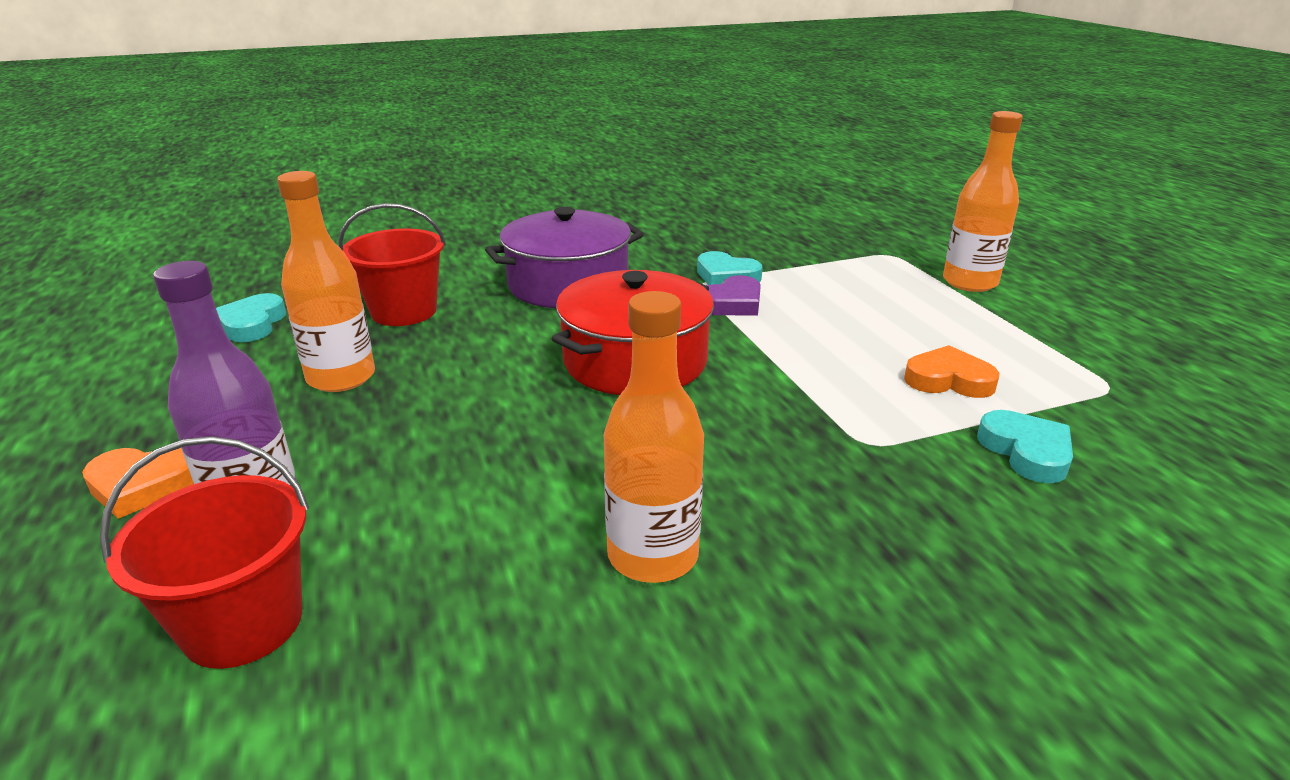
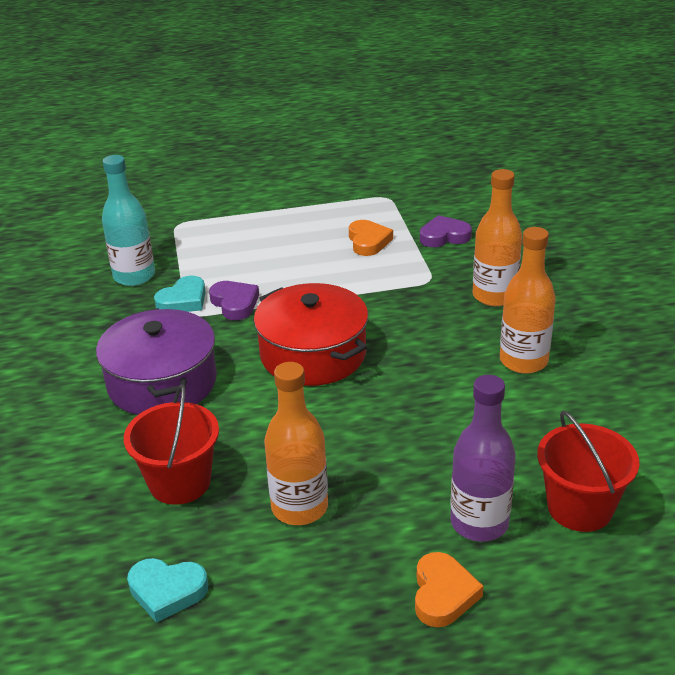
camera: 80 degrees left, 5 degrees up
orange heart [904,345,1000,398] -> orange heart turned 150 degrees clockwise [349,220,393,256]
orange bottle [943,111,1023,292] -> orange bottle moved to [473,169,522,306]
turquoise heart [977,410,1073,484] -> purple heart [420,215,472,247]
none -> turquoise bottle [102,155,155,286]

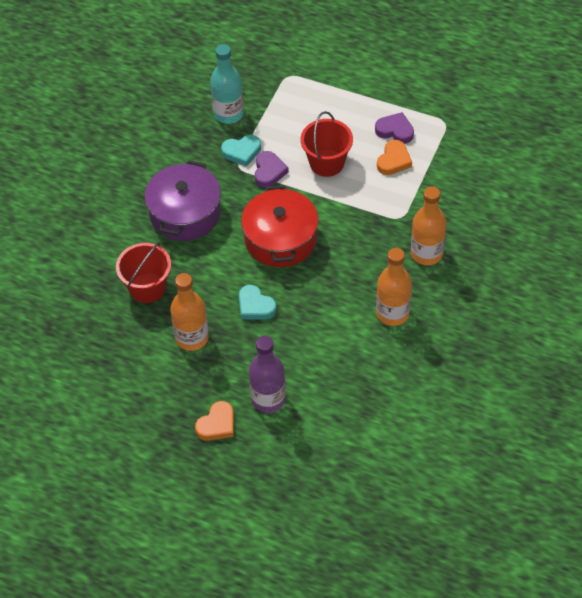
camera: 35 degrees right, 20 degrees up
turquoise heart [127,558,208,623] -> turquoise heart moved to [239,285,277,320]
purple heart [420,215,472,247] -> purple heart moved to [375,112,414,144]
red bucket [537,411,639,532] -> red bucket moved to [301,111,353,177]

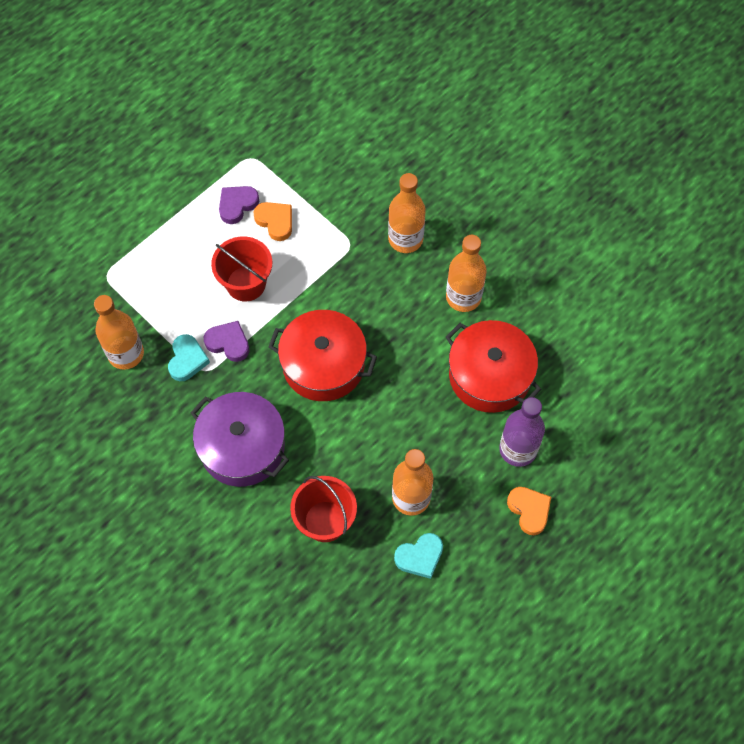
camera: 70 degrees left, 10 degrees up
turquoise bottle [210,44,244,124] -> orange bottle [94,295,144,369]
turquoise heart [239,285,277,320] -> turquoise heart moved to [394,533,443,579]
none -> red pot [446,320,541,413]

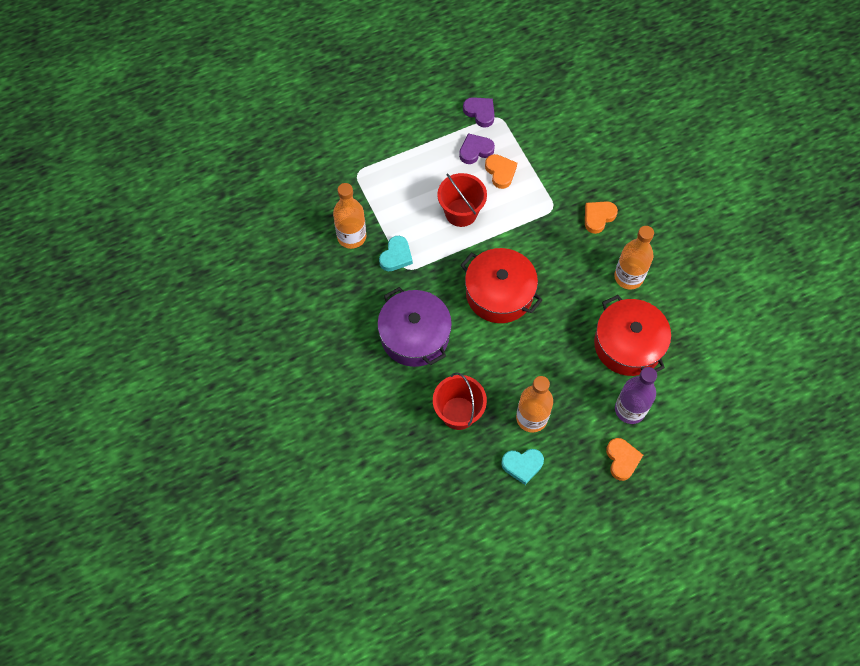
camera: 20 degrees right, 0 degrees up
purple heart [204,321,249,362] -> purple heart moved to [463,97,495,127]
orange bottle [388,173,426,253] -> orange heart [585,201,618,234]

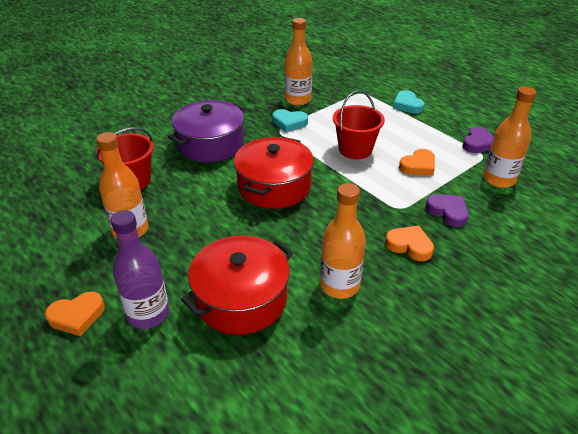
camera: 75 degrees right, 25 degrees down
purple heart [459,133,495,164] -> purple heart moved to [425,194,469,227]
turquoise heart [501,449,544,485] -> turquoise heart moved to [393,90,424,114]
none -> orange bottle [483,87,537,188]

